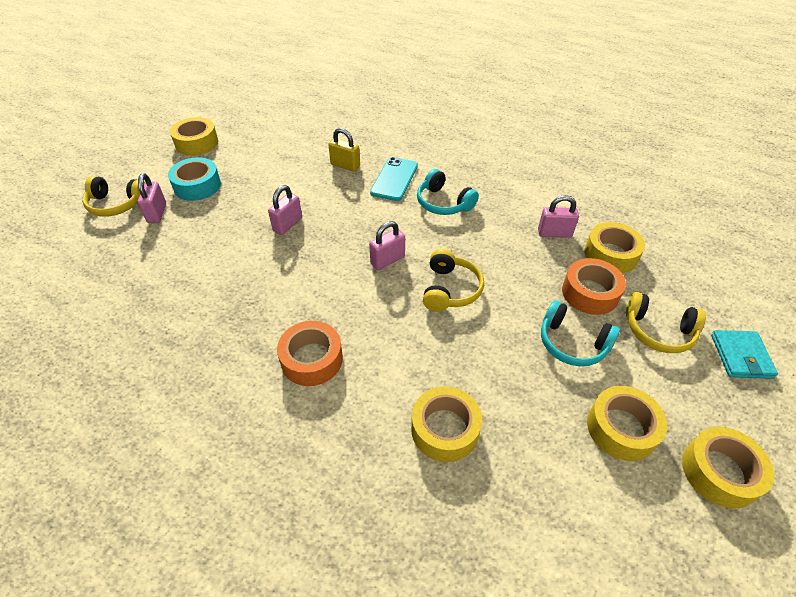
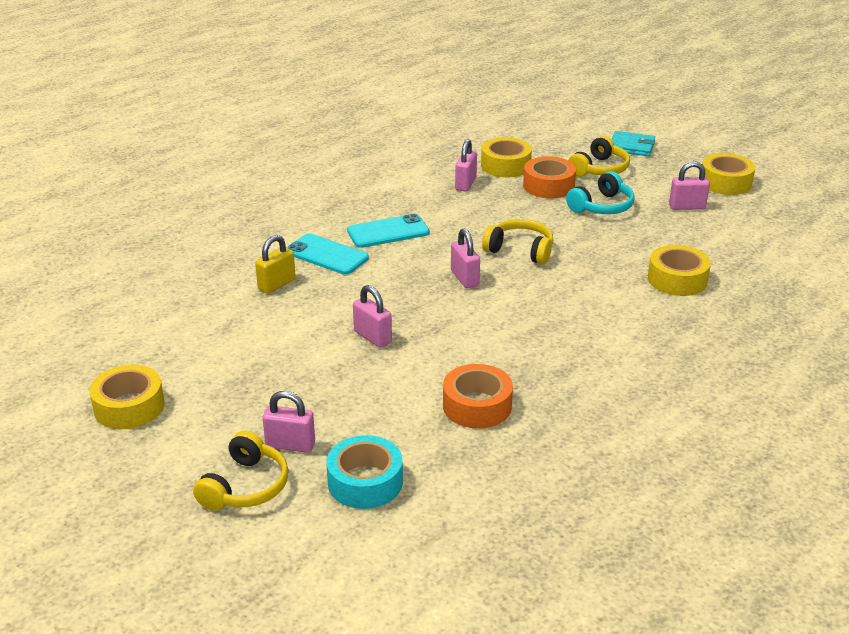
camera: 75 degrees left, 15 degrees down
turquoise tape [168,157,221,201] -> turquoise tape moved to [326,435,403,509]
orange tape [277,321,343,386] -> orange tape moved to [443,364,513,428]
turquoise headphones [417,169,479,215] -> turquoise phone [347,214,429,248]
yellow tape [587,386,667,461] -> pink padlock [669,161,710,210]

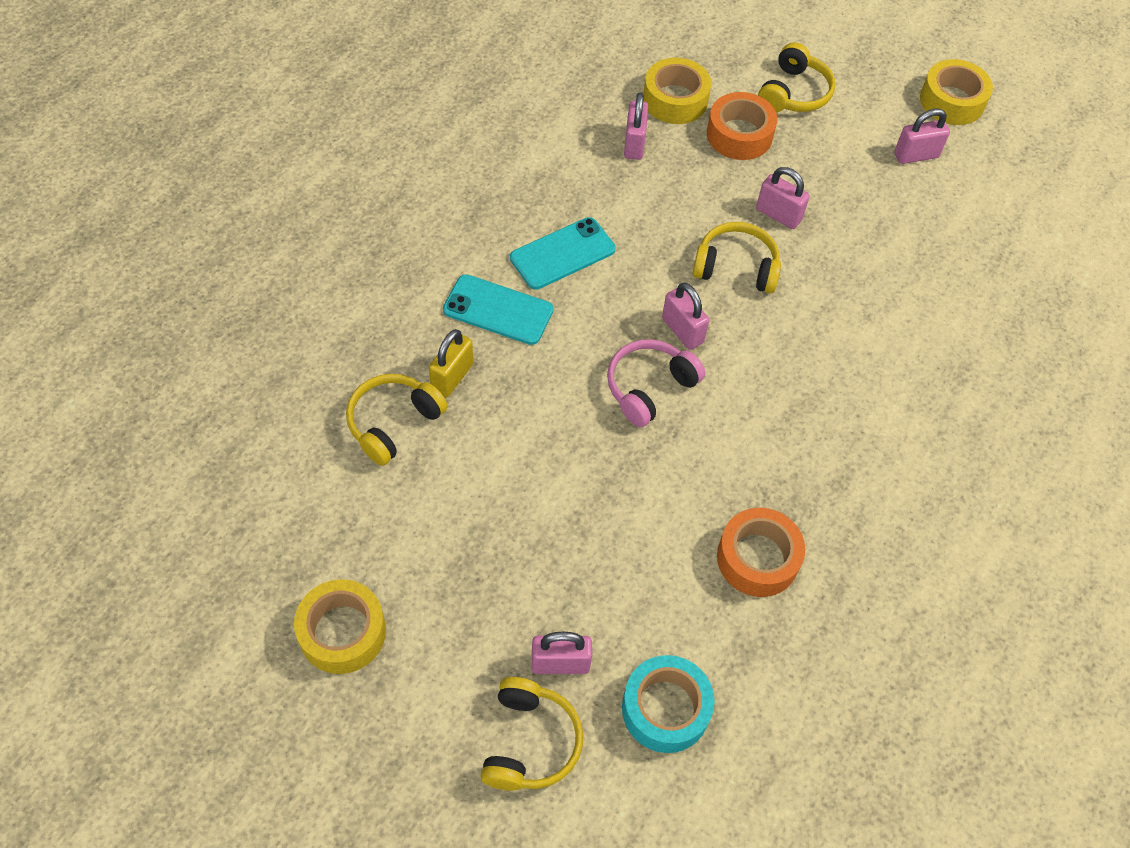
camera: 15 degrees left, 25 degrees up
pink padlock [353,285,392,348] -> pink padlock moved to [756,167,810,229]
turquoise headphones [566,171,635,214] -> none
turquoise wallet [612,131,655,156] -> none
yellow tape [648,245,711,296] -> none
none -> yellow headphones [346,374,448,466]
none -> pink headphones [607,339,705,427]

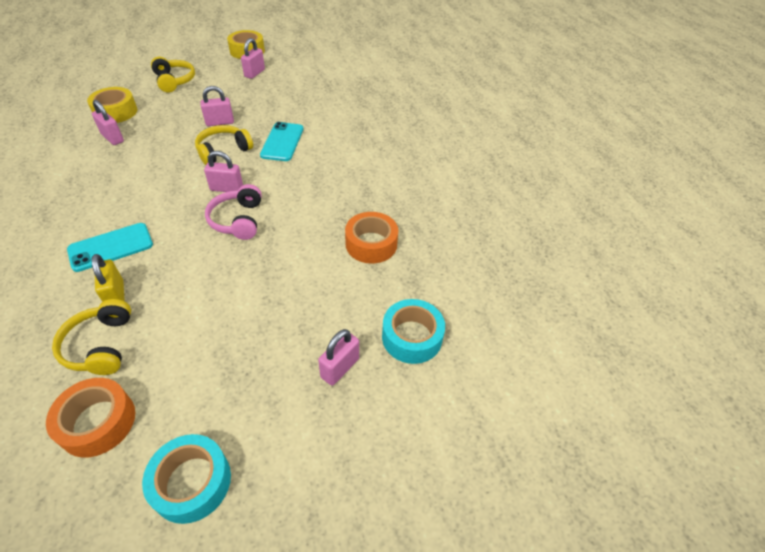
camera: 50 degrees left, 10 degrees down
yellow tape [294,579,386,674] -> turquoise tape [142,434,231,524]
yellow headphones [481,677,583,791] -> none
turquoise phone [510,217,615,290] -> turquoise phone moved to [260,122,303,161]
orange tape [707,92,777,160] -> orange tape moved to [46,378,135,458]

